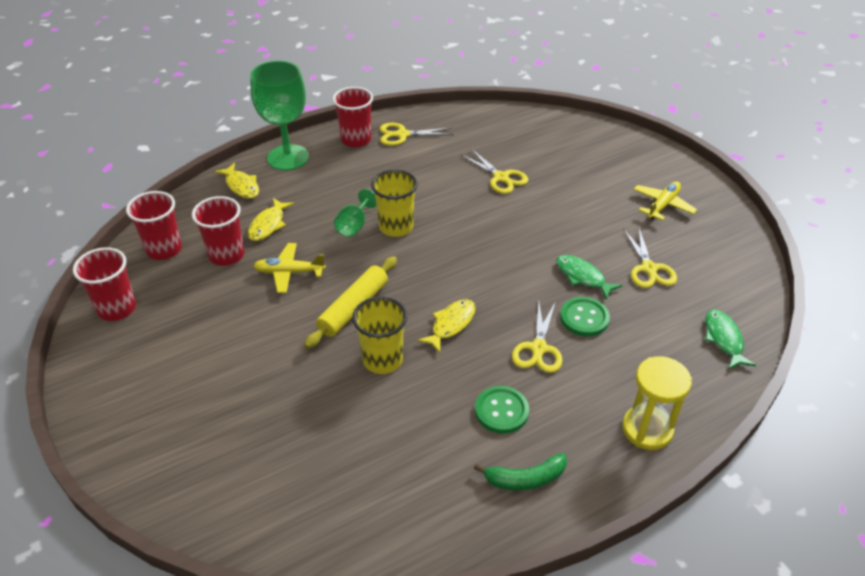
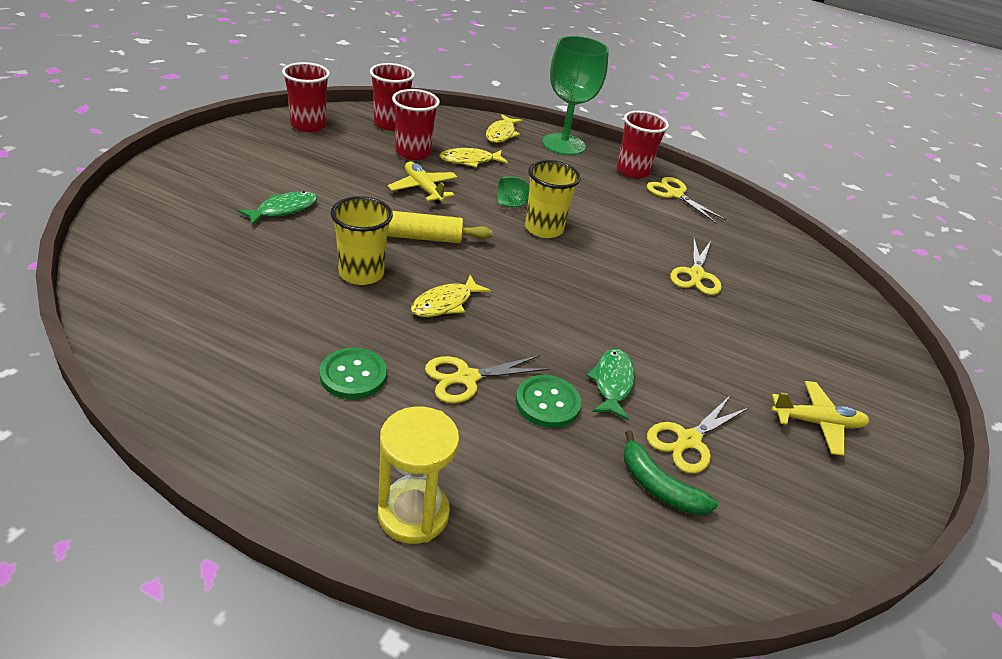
camera: 50 degrees right, 5 degrees down
yellow fish [417,299,476,353] -> yellow fish turned 135 degrees clockwise [411,275,491,317]
green banana [474,453,567,490] -> green banana moved to [624,431,718,515]
green fish [705,309,756,369] -> green fish moved to [237,191,317,225]

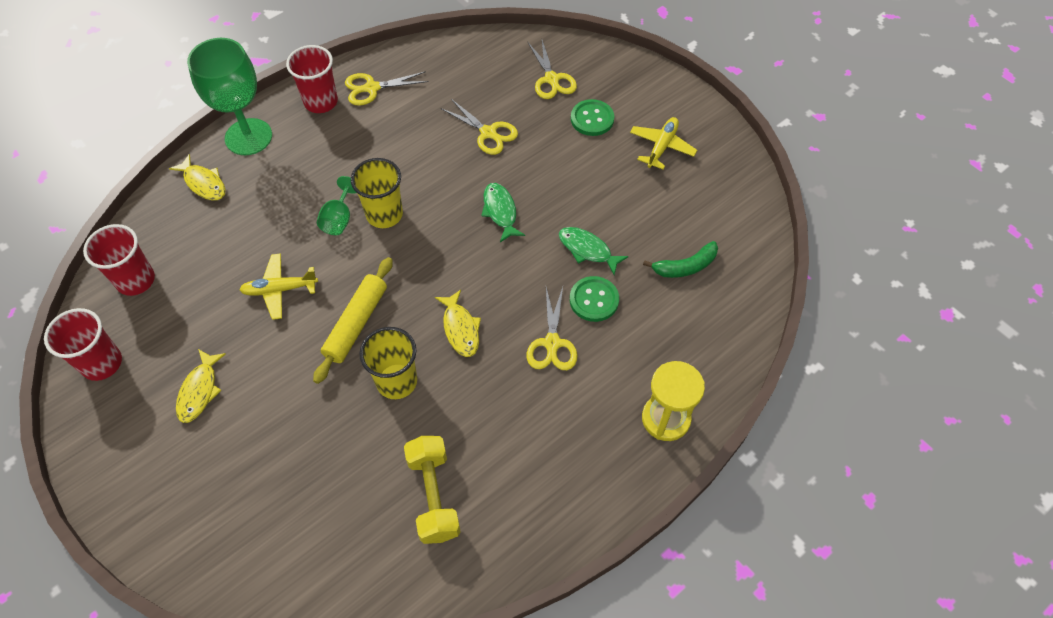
camera: 60 degrees left, 20 degrees up
green fish [237,191,317,225] -> green fish moved to [481,183,525,242]
green button [320,348,387,399] -> green button moved to [571,99,614,136]
red cup [392,89,440,160] -> none
yellow fish [439,148,508,167] -> yellow fish moved to [176,349,226,423]
yellow scissors [647,396,749,474] -> yellow scissors moved to [528,40,577,99]
none -> yellow dumbbell [404,436,460,544]

